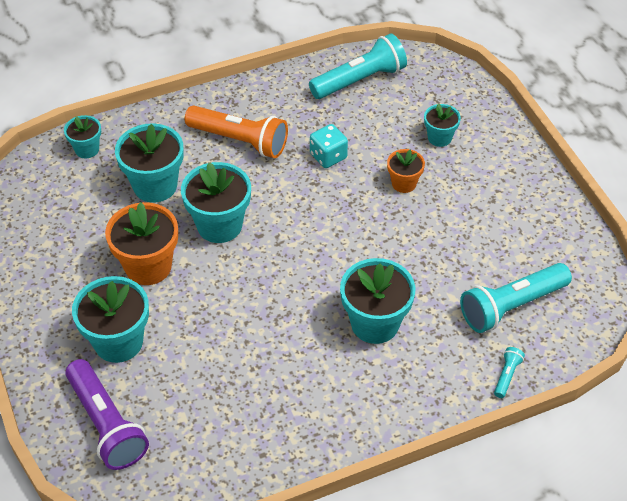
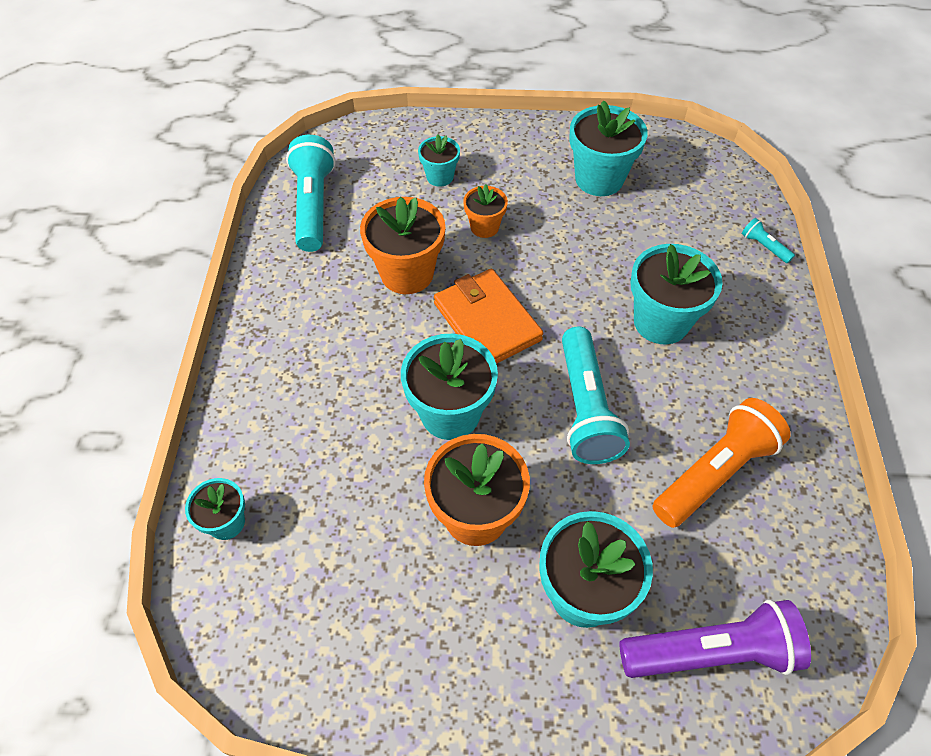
camera: 65 degrees left, 5 degrees up
turquoise flower pot [115,123,183,203] -> turquoise flower pot moved to [569,100,648,196]
orange flashlight [185,106,288,158] -> orange flashlight moved to [653,398,791,528]
turquoise dice [310,124,348,168] -> orange flower pot [360,197,446,294]
turquoise flashlight [460,263,572,333] -> turquoise flashlight moved to [562,326,630,464]
none -> orange wallet [434,269,543,364]

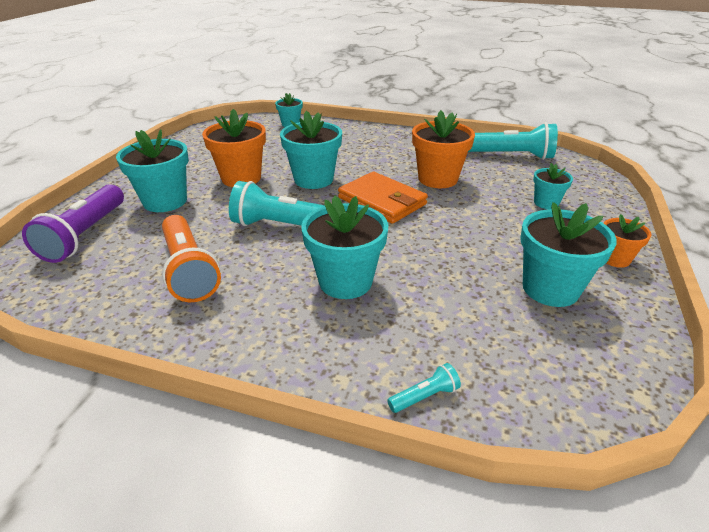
camera: 105 degrees right, 20 degrees down
orange wallet [434,269,543,364] -> orange wallet turned 60 degrees clockwise [338,172,428,224]
orange flower pot [463,184,508,238] -> orange flower pot moved to [604,214,652,268]

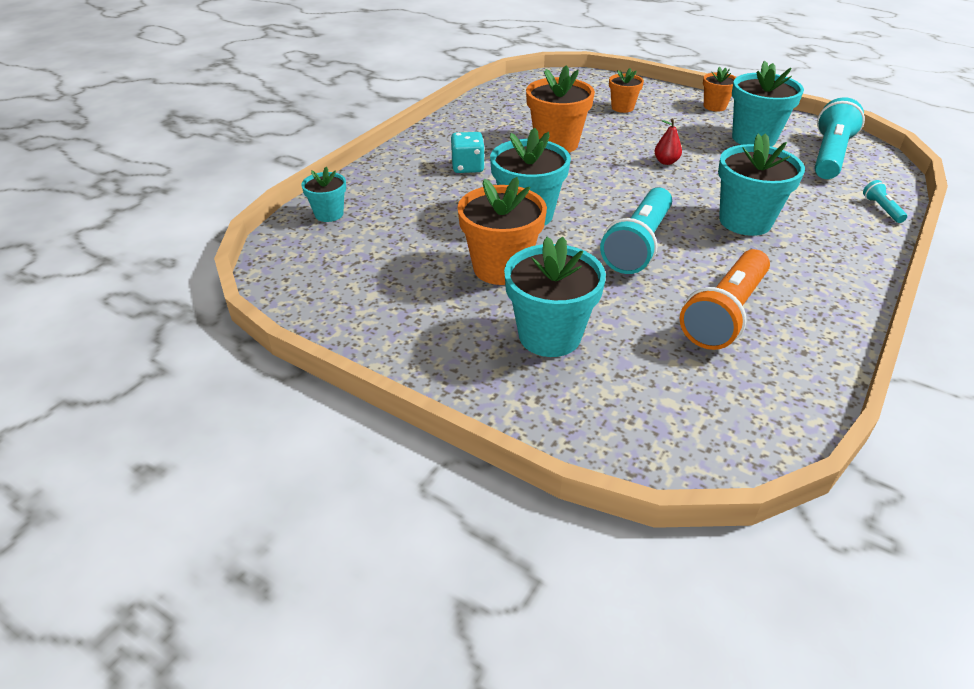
camera: 75 degrees left, 5 degrees up
purple flashlight [22,184,124,263] -> none
orange flashlight [162,215,221,302] -> orange flashlight turned 135 degrees clockwise [680,249,770,350]
orange wallet [338,172,428,224] -> none
turquoise flashlight [468,122,558,160] -> turquoise flashlight moved to [815,97,865,179]
turquoise flower pot [533,163,573,209] -> orange flower pot [609,68,644,113]
none -> turquoise dice [451,132,485,173]
none -> red pear [654,119,682,165]

